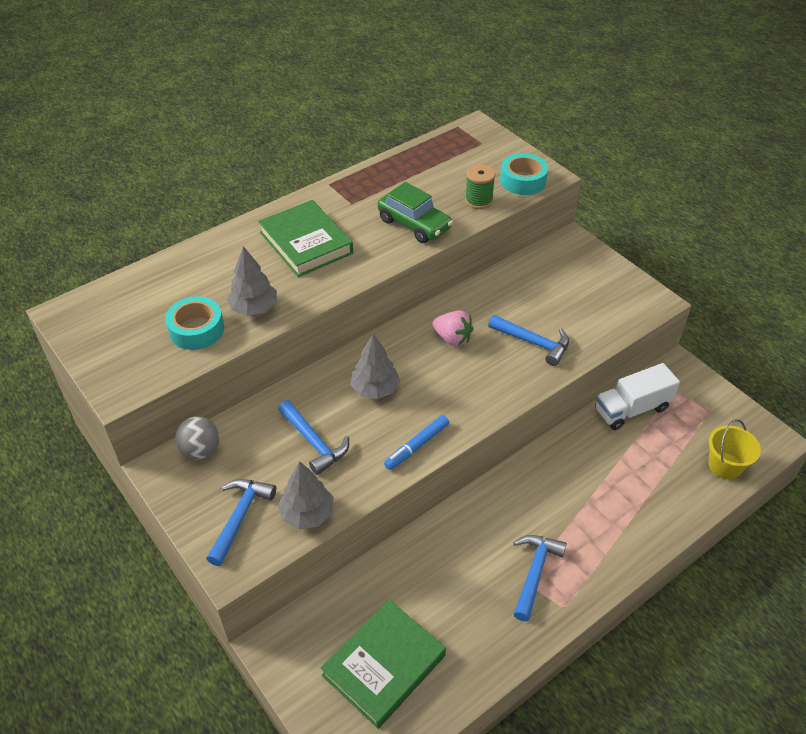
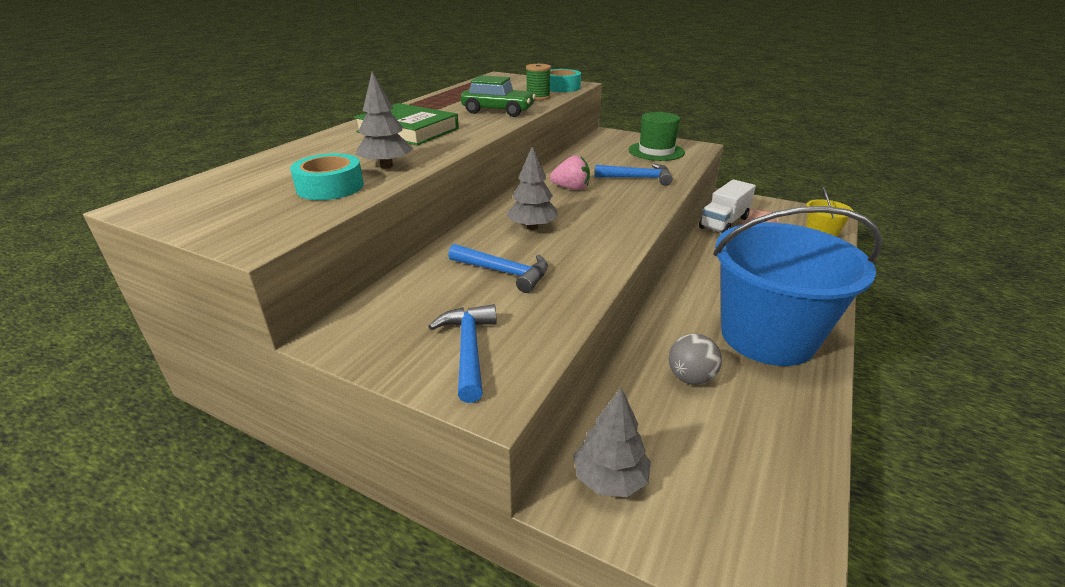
camera: 25 degrees left, 15 degrees down
grey ball [175,416,219,459] -> grey ball moved to [669,334,722,385]
grey tree [278,461,334,529] -> grey tree moved to [573,387,651,497]
green book [321,600,446,729] -> none
blue marker [384,415,449,470] -> none
blue hammer [513,535,567,621] -> blue bucket [713,206,882,366]
none -> green hat [629,112,685,161]

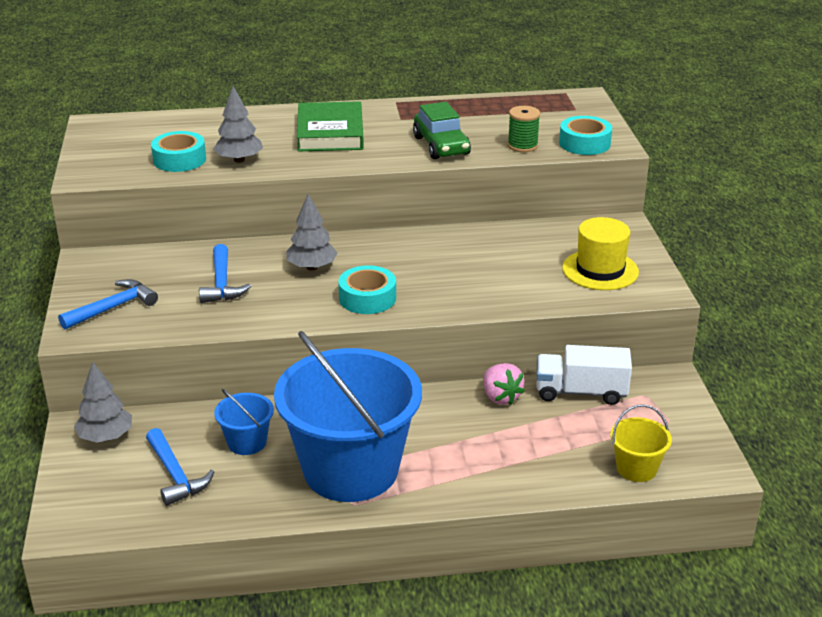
camera: 55 degrees right, 0 degrees up
pink strawberry [550,155,590,190] -> pink strawberry moved to [483,363,525,405]
blue hammer [595,164,673,186] -> blue hammer moved to [146,428,214,506]
green hat [629,112,685,161] -> yellow hat [562,217,639,290]
grey ball [669,334,722,385] -> blue bucket [214,389,274,455]
none -> turquoise tape [338,265,396,314]

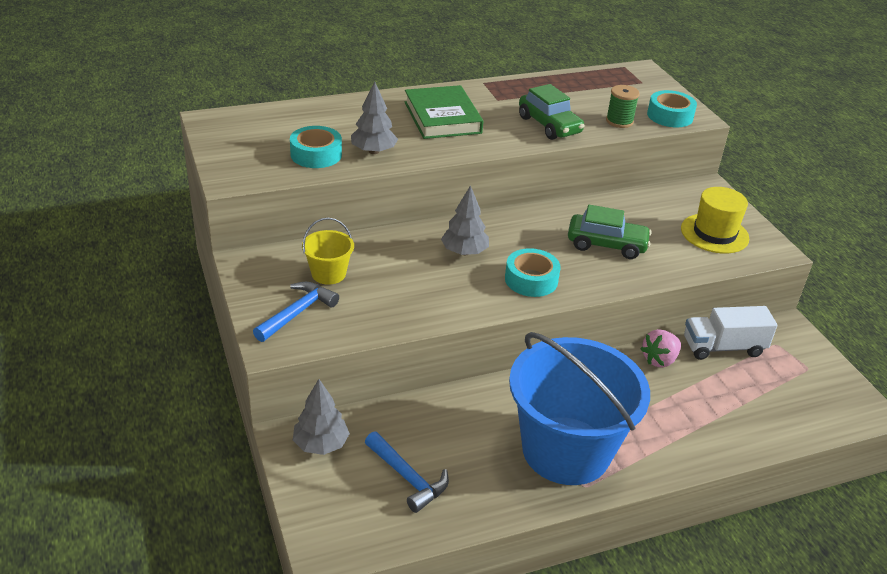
camera: 15 degrees left, 5 degrees up
blue hammer [199,244,251,303] -> none
blue bucket [214,389,274,455] -> none
pink strawberry [483,363,525,405] -> pink strawberry turned 90 degrees clockwise [640,329,681,368]
yellow bucket [610,404,672,482] -> yellow bucket moved to [302,218,354,285]
none -> green car [568,205,651,259]

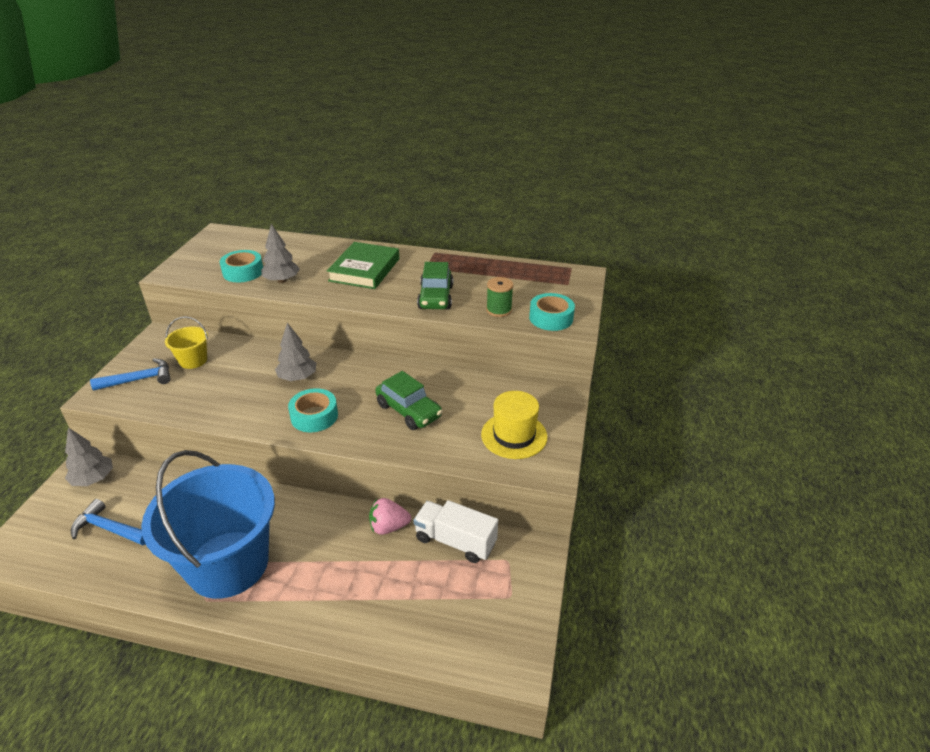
camera: 35 degrees right, 0 degrees up
blue hammer [365,432,449,513] -> blue hammer turned 120 degrees clockwise [71,499,146,545]

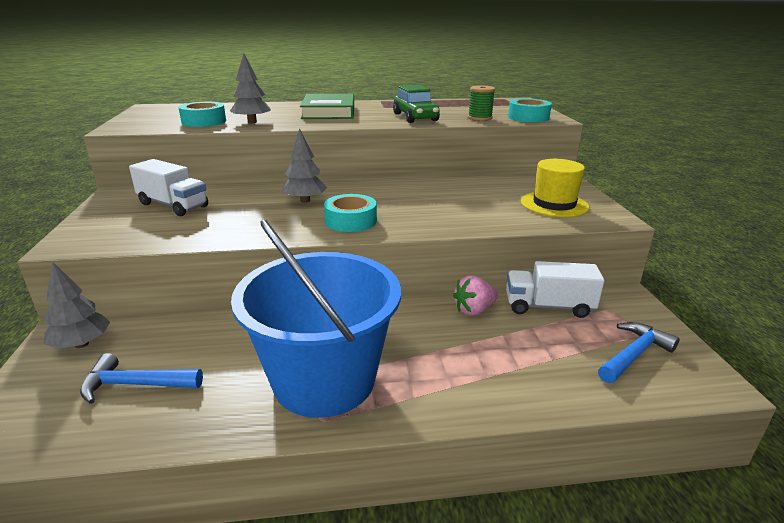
camera: 20 degrees left, 10 degrees down
blue hammer [90,358,170,391] -> blue hammer moved to [598,322,680,383]
yellow bucket [165,316,208,369] -> white truck [129,159,208,216]
green car [375,371,443,430] -> none

